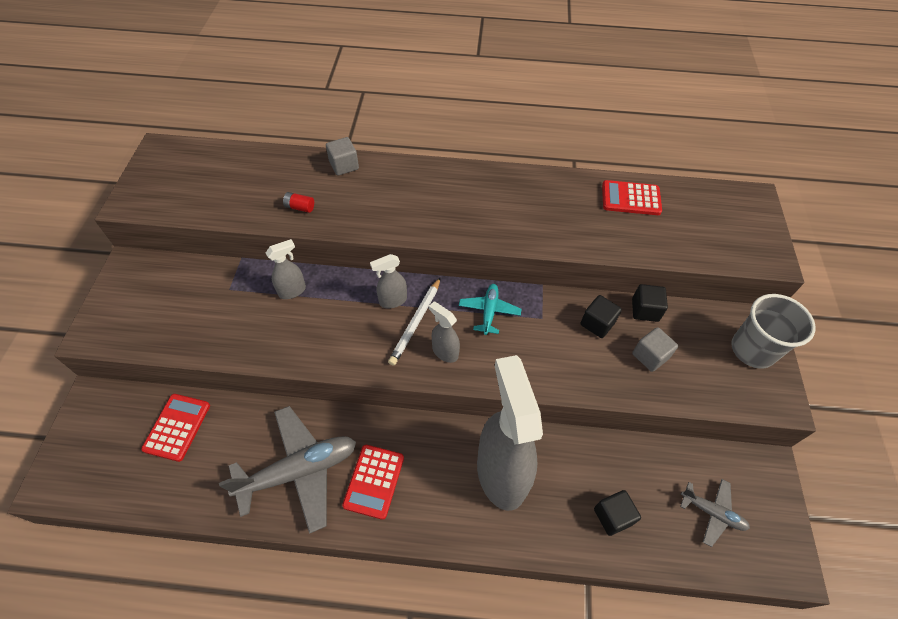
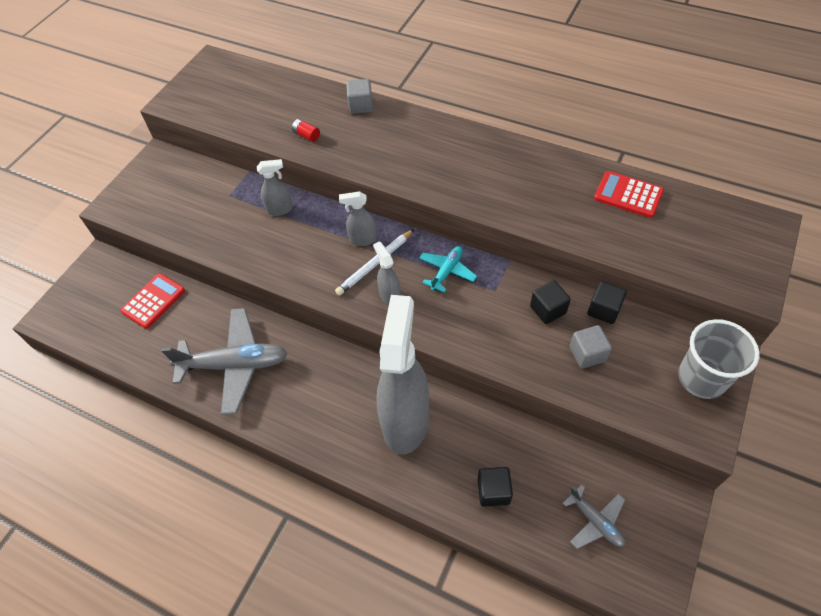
camera: 25 degrees right, 0 degrees up
red calculator [342,445,404,520] -> none

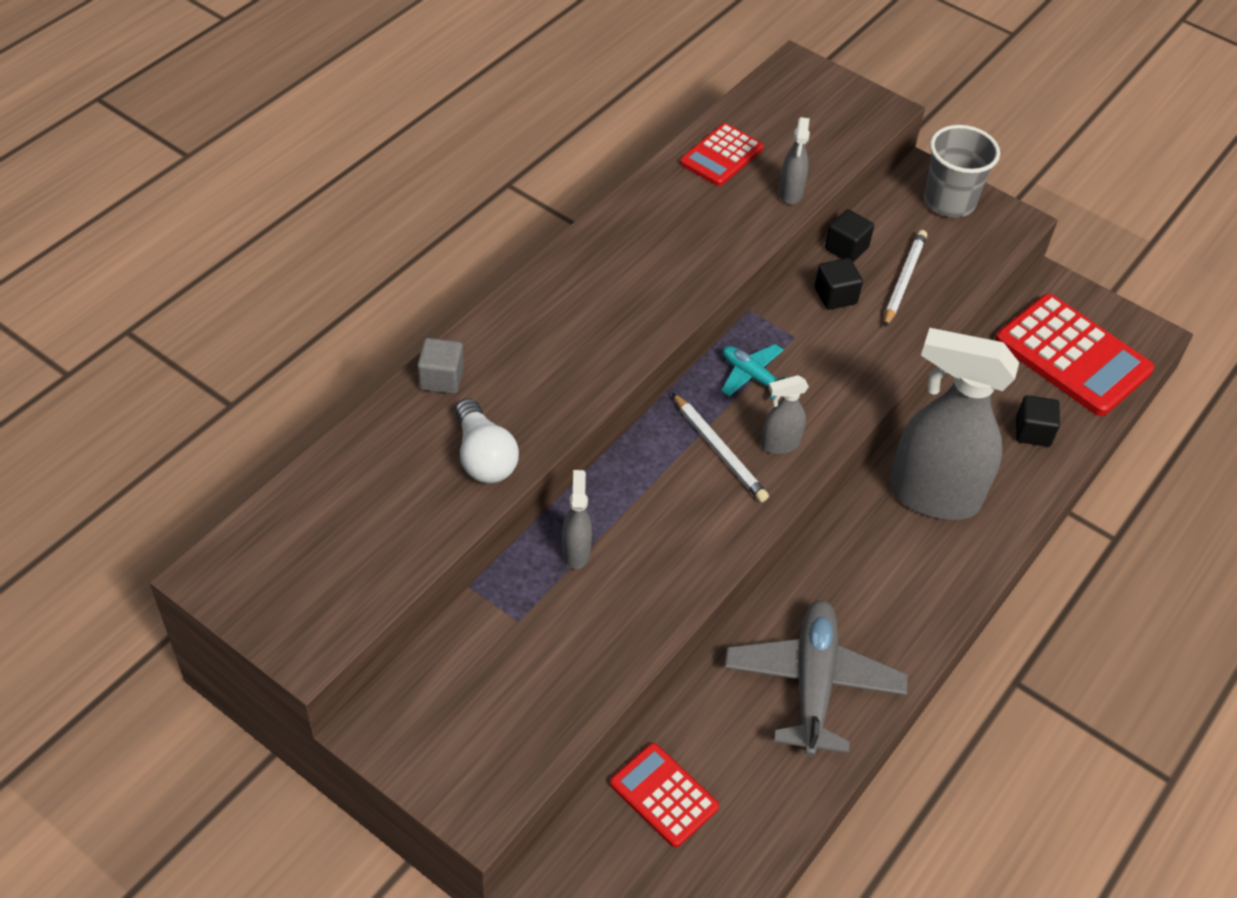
camera: 85 degrees left, 5 degrees down
red battery [292,119,320,142] -> white light bulb [455,398,519,483]
grey spray bottle [339,191,377,246] -> grey spray bottle moved to [779,117,810,204]
grey plane [562,485,625,549] -> red calculator [995,294,1154,416]
grey cube [570,325,612,369] -> white pencil [884,230,927,327]

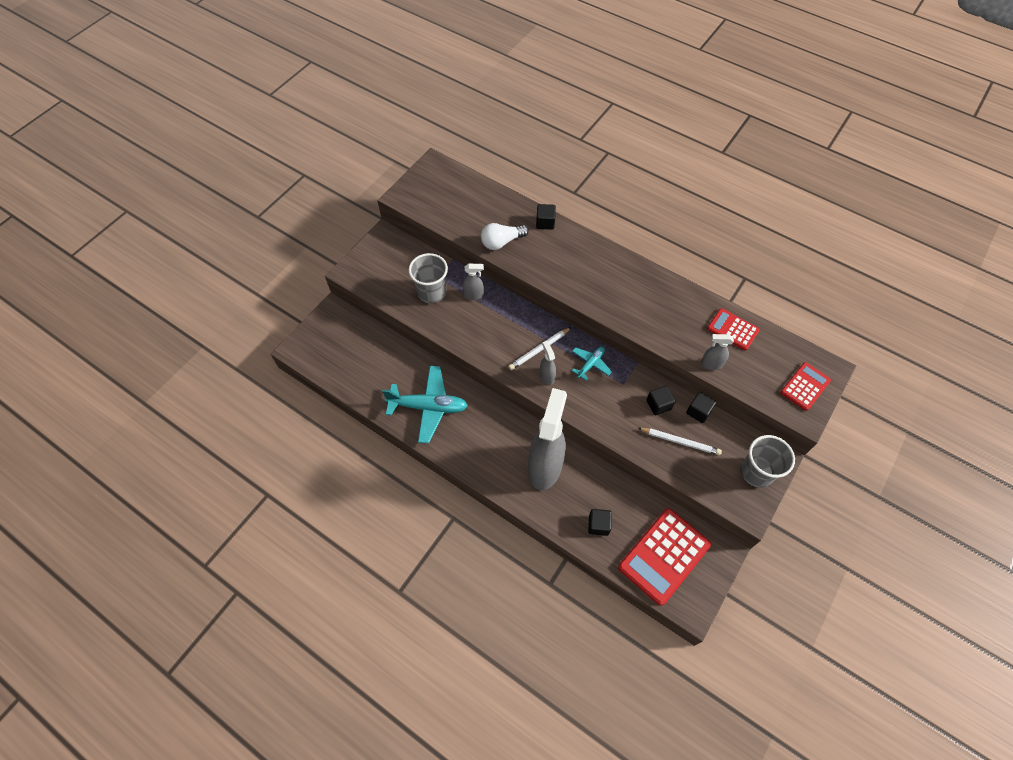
camera: 90 degrees right, 10 degrees up
grey cube [417,338,464,394] -> black cube [536,204,556,230]
red calculator [610,743,719,848] -> red calculator moved to [780,362,831,411]
grey plane [725,600,908,757] -> turquoise plane [382,366,468,443]
none -> grey cup [409,253,448,303]

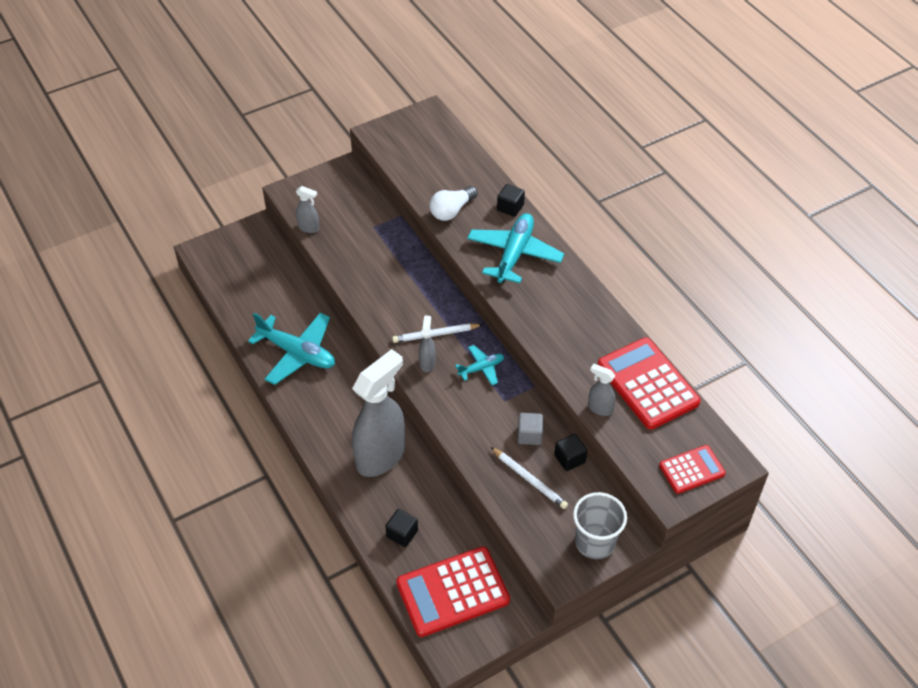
camera: 25 degrees right, 10 degrees down
grey cup [409,253,448,303] -> none
grey spray bottle [463,264,484,300] -> grey spray bottle moved to [296,186,319,233]
white light bulb [481,223,529,250] -> white light bulb turned 45 degrees counterclockwise [429,186,478,221]
black cube [646,386,676,416] -> grey cube [518,413,543,445]
red calculator [707,308,760,350] -> red calculator [598,337,701,430], size x1.76
none -> turquoise plane [467,213,564,283]

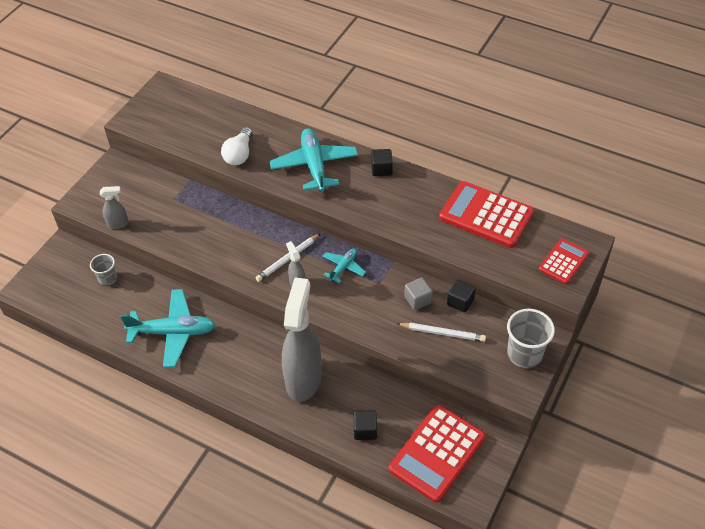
camera: 30 degrees left, 0 degrees up
black cube [497,184,525,217] -> black cube moved to [371,149,393,176]
grey spray bottle [588,364,615,416] -> none
none -> grey cup [90,254,117,286]

